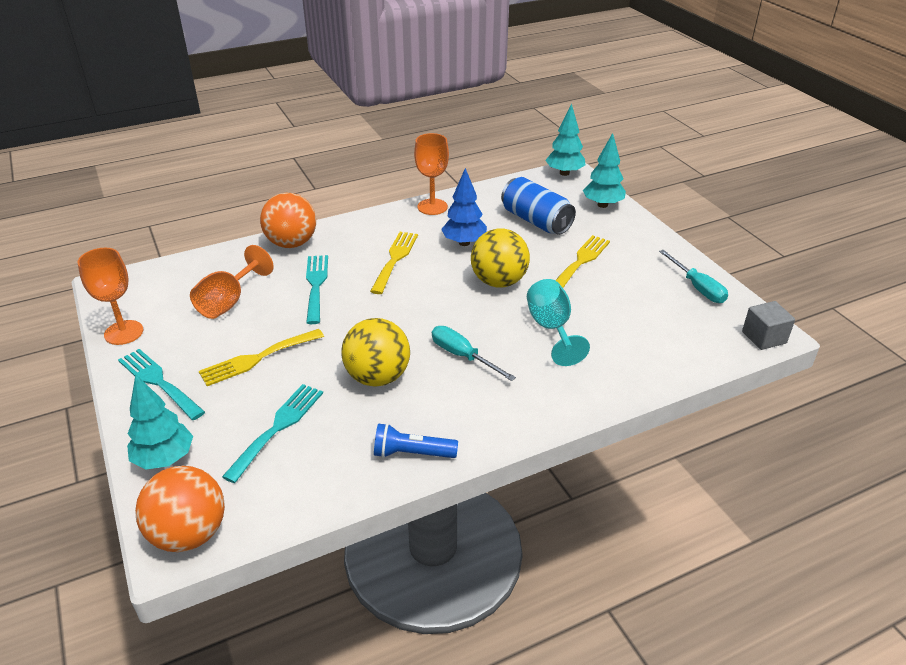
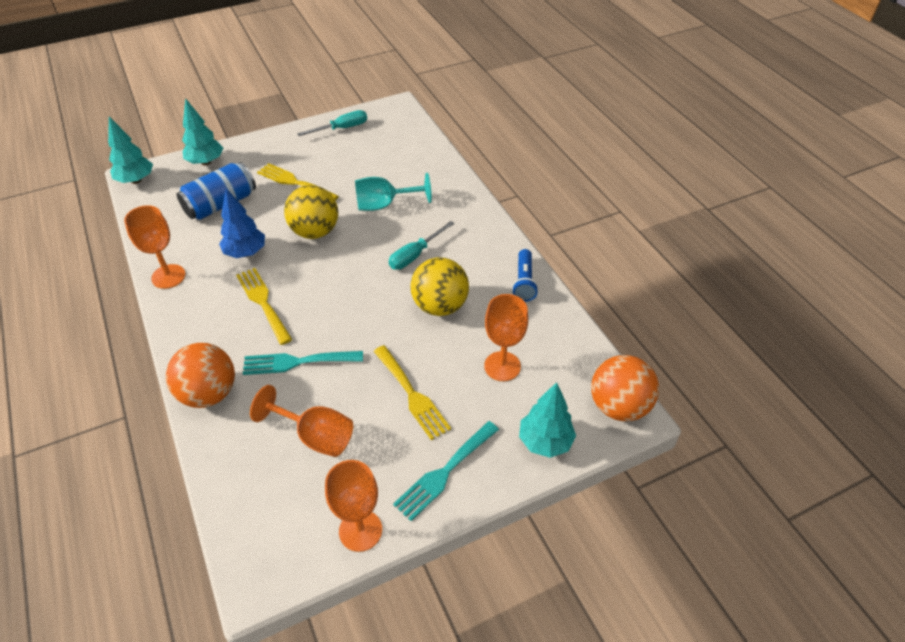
camera: 90 degrees left, 10 degrees up
turquoise fork [222,384,323,483] -> orange goblet [484,294,528,381]
yellow fork [370,232,418,294] -> yellow fork turned 45 degrees clockwise [236,268,293,345]
grey cube [742,301,795,350] -> none

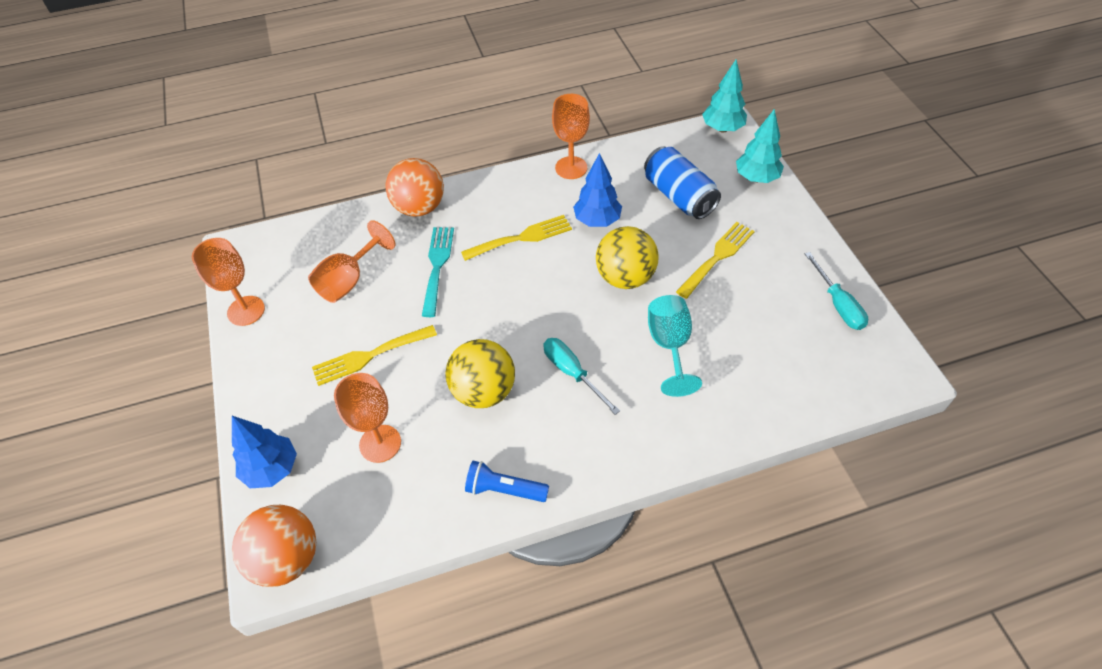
camera: 100 degrees right, 5 degrees up
turquoise fork [393,421,499,521] -> none
turquoise tree [519,382,576,458] -> blue tree [232,416,297,488]

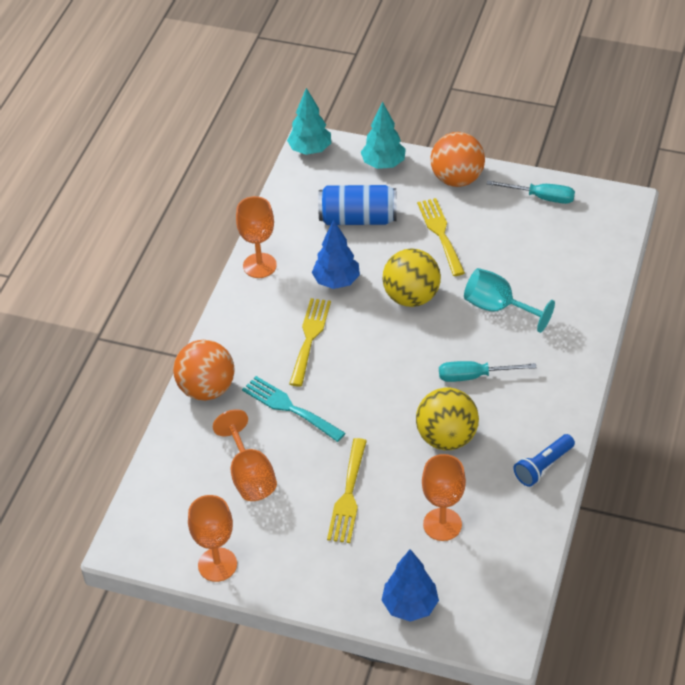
camera: 55 degrees left, 5 degrees down
orange ball [232,505,316,587] -> orange ball moved to [430,132,485,187]

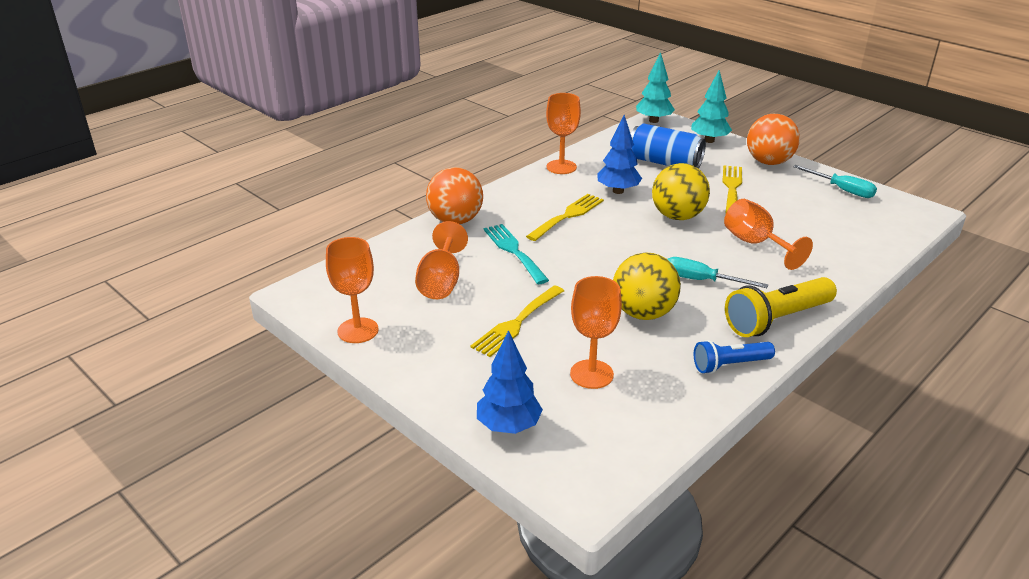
camera: 25 degrees right, 15 degrees down
turquoise goblet [464,268,555,333] -> orange goblet [724,199,813,270]
none -> yellow flashlight [725,277,837,337]

